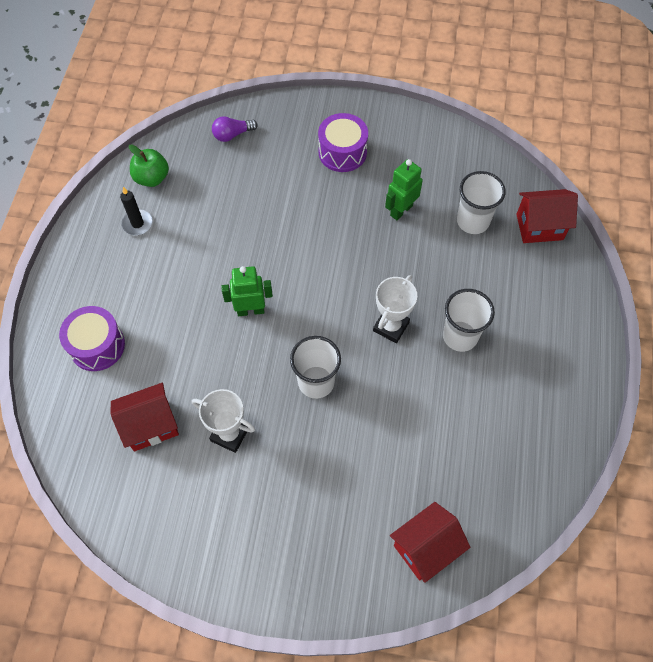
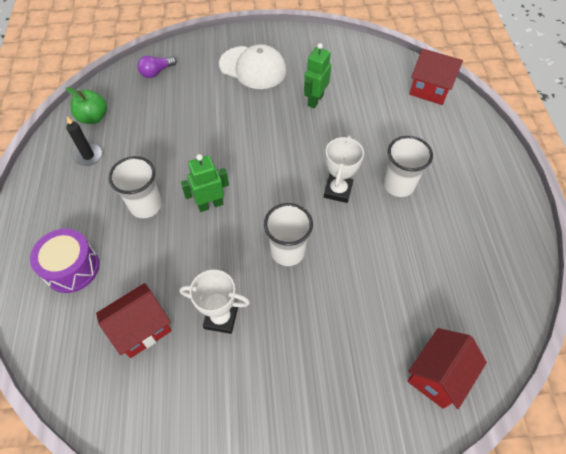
camera: 15 degrees left, 5 degrees down
purple drum [318,113,368,172] -> white cap [219,44,287,89]
white cup [457,171,506,234] -> white cup moved to [109,156,162,218]
red house [516,189,578,243] -> red house turned 45 degrees clockwise [409,48,463,105]

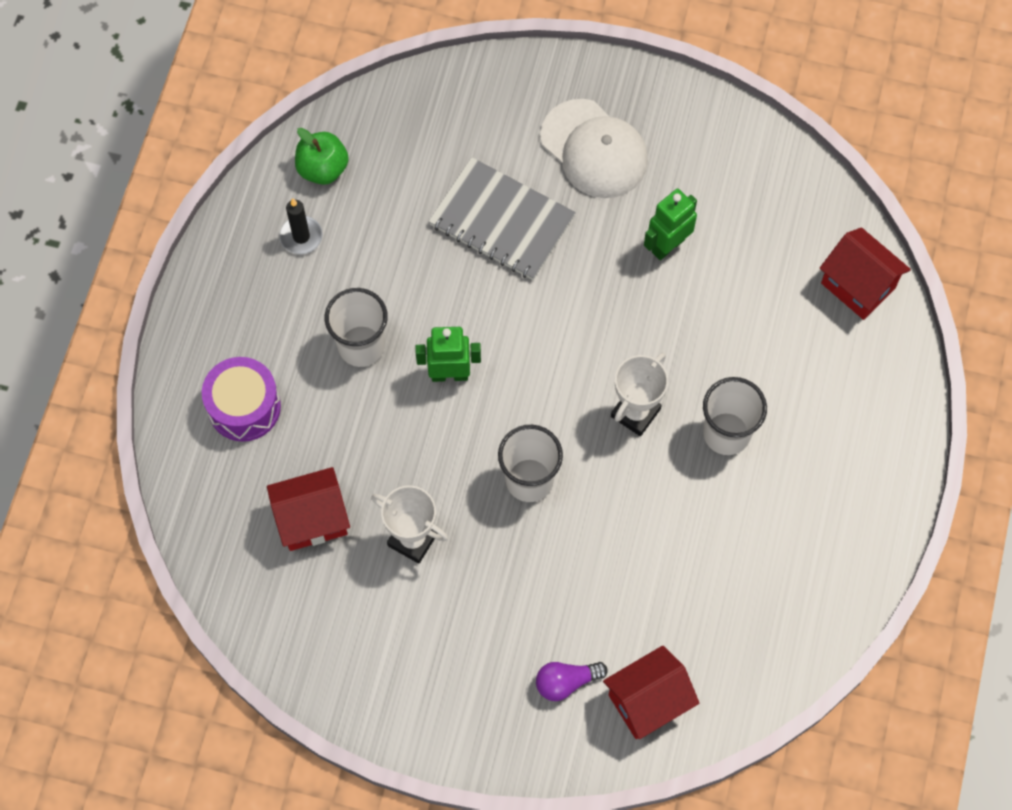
camera: 20 degrees right, 10 degrees up
purple light bulb [137,56,176,78] -> purple light bulb moved to [536,662,608,701]
none -> grey notebook [429,157,576,280]

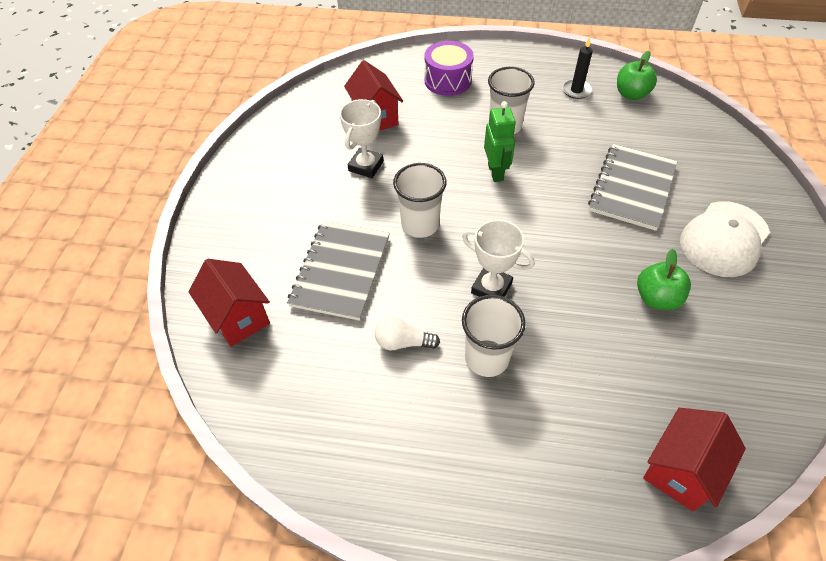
camera: 85 degrees right, 15 degrees down
purple light bulb [536,662,608,701] -> none
green robot [644,189,697,260] -> green apple [637,249,691,310]
none -> grey notebook [287,221,390,321]
none -> white light bulb [375,316,440,350]

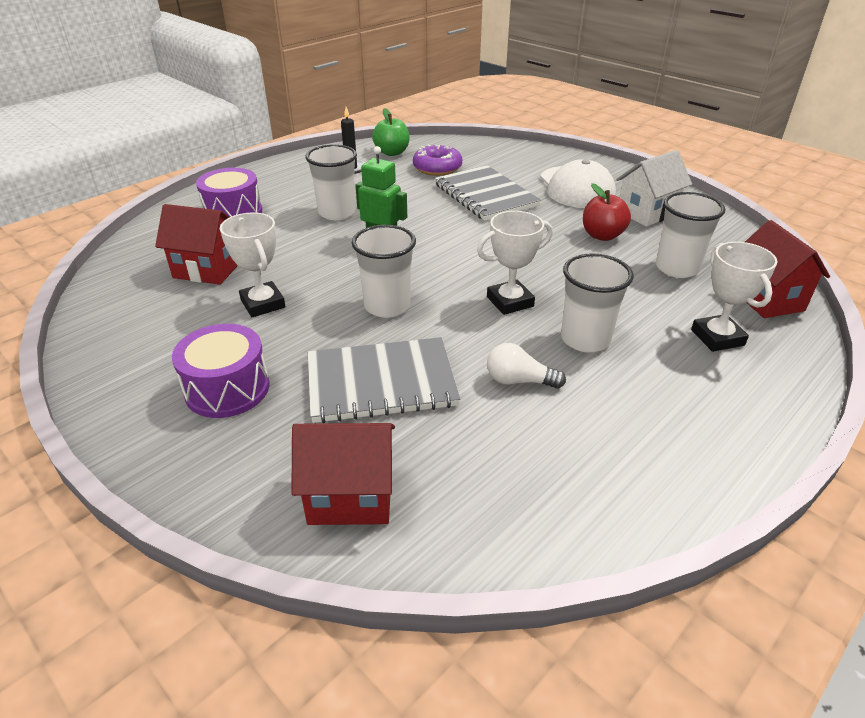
camera: 55 degrees left, 15 degrees down
grey notebook [287,221,390,321] -> grey notebook turned 60 degrees counterclockwise [308,337,460,423]
white light bulb [375,316,440,350] -> white light bulb turned 60 degrees clockwise [487,343,566,389]
green apple [637,249,691,310] -> red apple [583,183,631,241]
none -> purple drum [172,324,269,418]
none -> purple donut [413,145,462,176]
none -> white house [616,150,692,227]
none -> white cup [656,192,725,278]
none -> white trophy [691,242,777,352]

